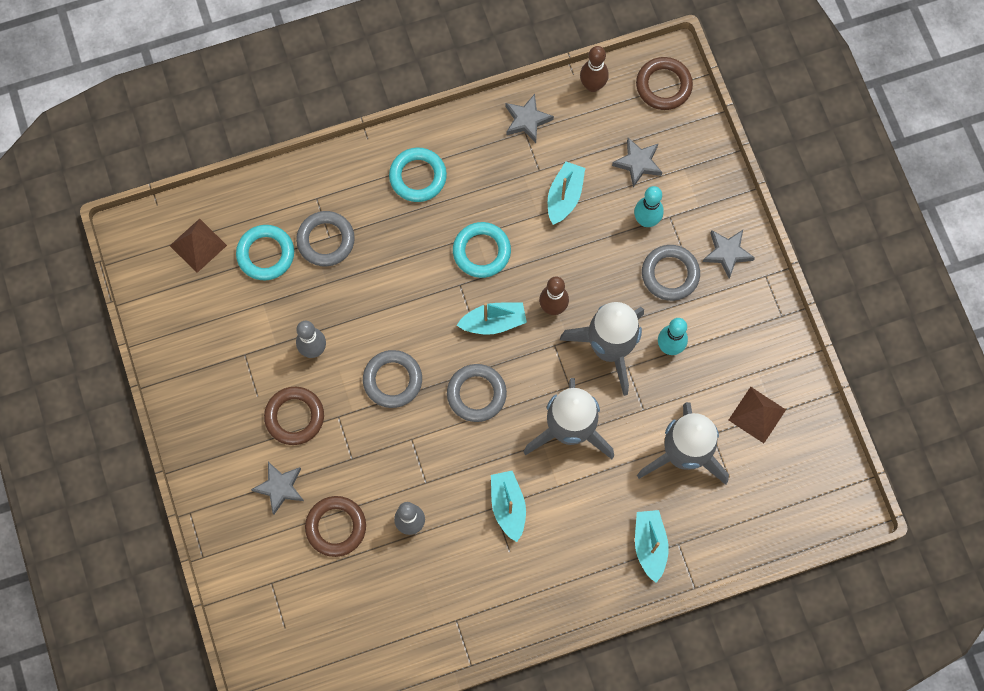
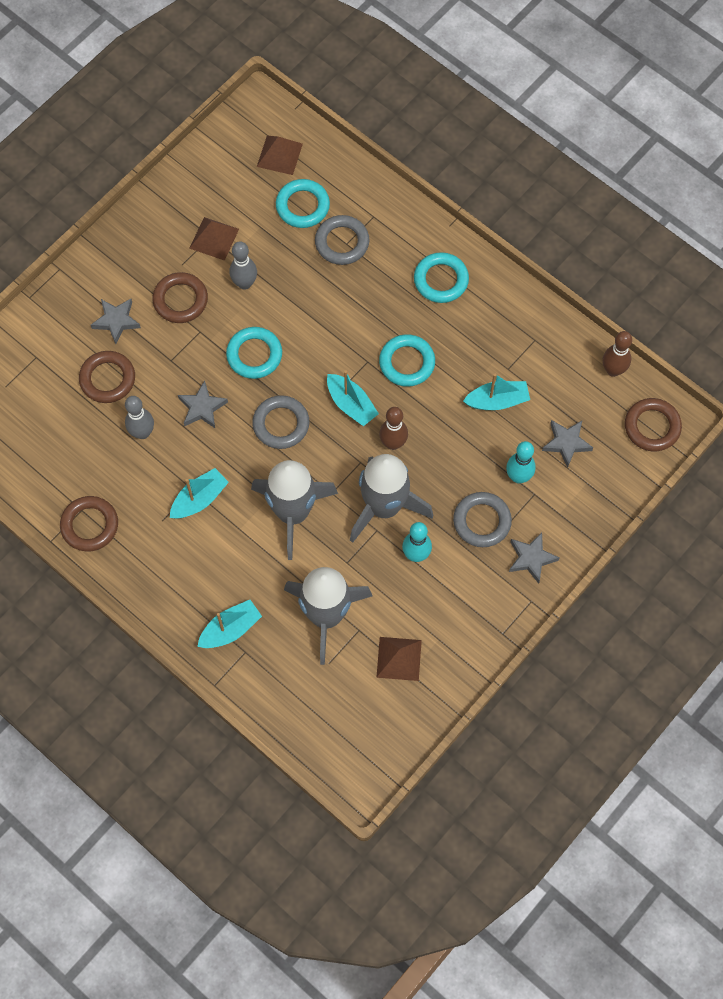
camera: 60 degrees right, 5 degrees down
grey ring [363,350,422,408] -> turquoise ring [226,327,282,379]
grey star [506,94,554,143] -> grey star moved to [178,380,228,428]
none -> brown ring [60,496,118,551]
none -> brown pyramid [189,217,239,261]

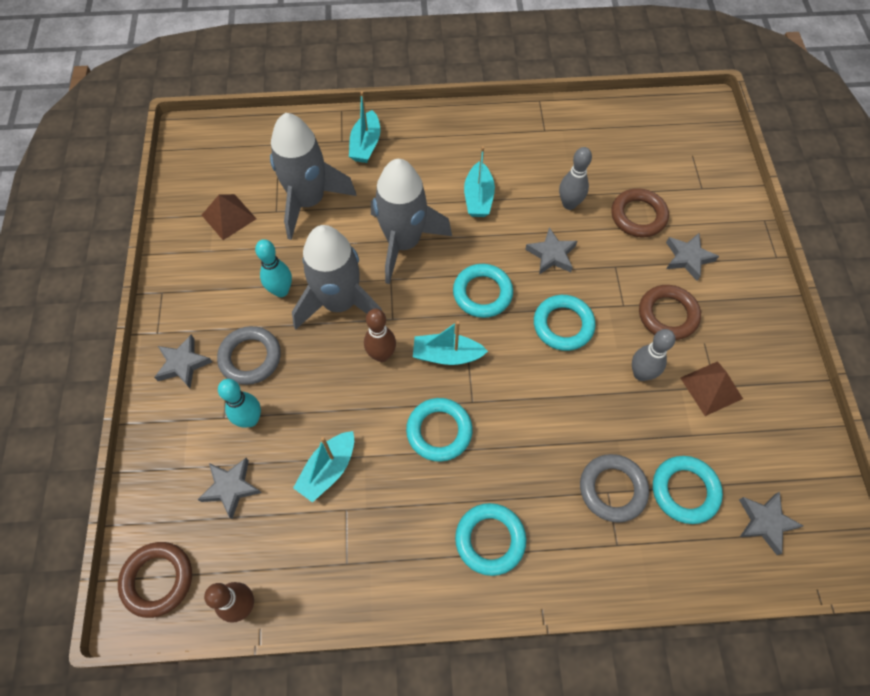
camera: 135 degrees right, 5 degrees down
brown ring [60,496,118,551] -> none
grey ring [252,395,309,449] -> turquoise ring [453,264,513,318]
brown pyramid [257,136,303,175] -> grey star [739,492,803,555]

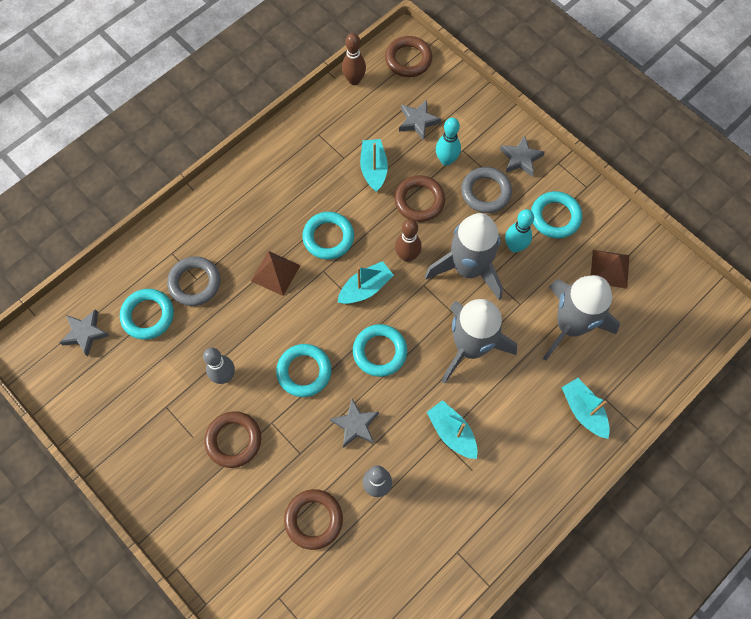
camera: 140 degrees right, 5 degrees up
turquoise ring [455,503,526,576] -> turquoise ring moved to [531,191,582,238]
grey star [666,233,719,281] -> none
brown pyramid [680,361,743,416] -> brown pyramid moved to [251,251,301,296]
none -> brown ring [394,175,445,222]

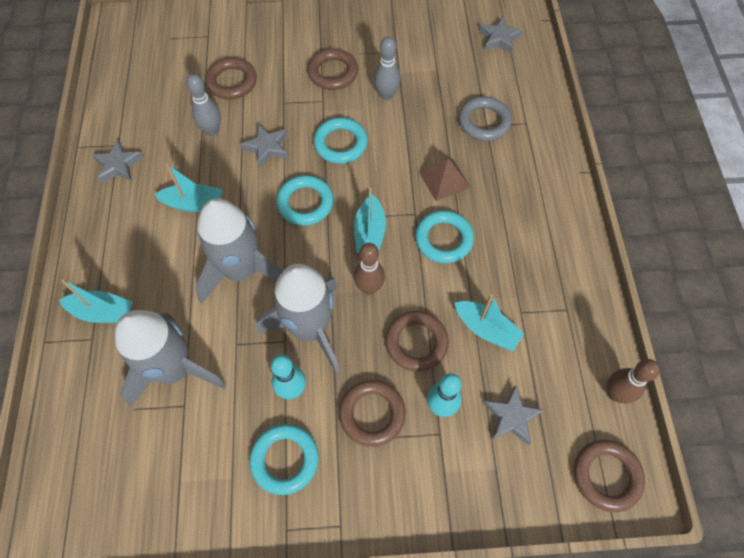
camera: 130 degrees right, 5 degrees down
turquoise ring [120,289,174,340] -> none
grey ring [461,167,512,213] -> brown ring [339,380,406,447]
grey star [500,135,545,177] -> grey star moved to [92,140,144,183]
brown pyramid [591,250,629,289] -> none

